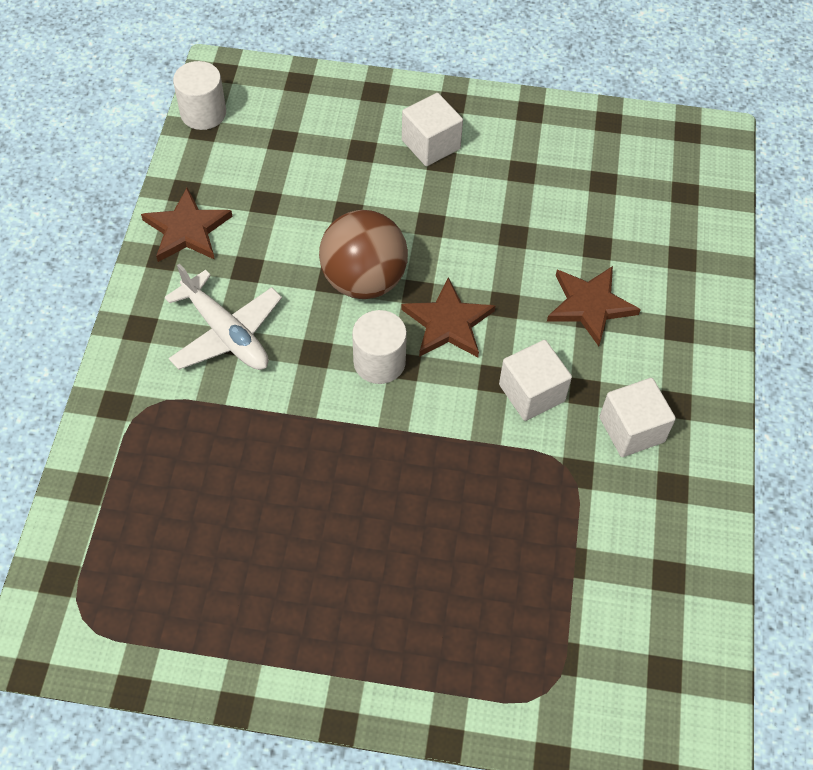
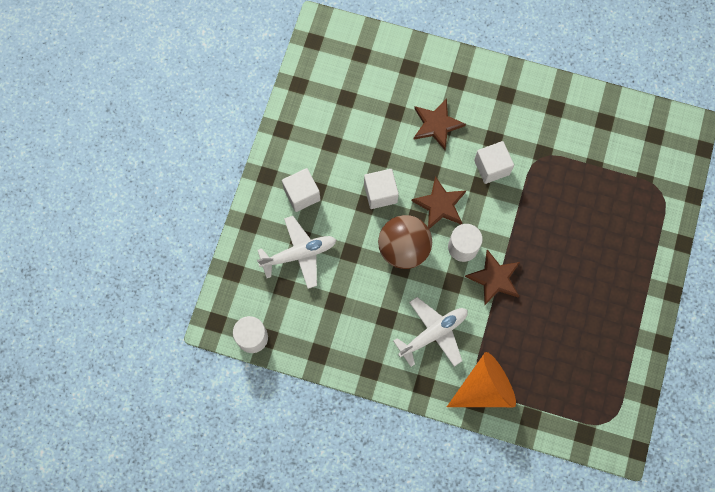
camera: 80 degrees left, 15 degrees up
brown star [141,188,233,262] -> brown star moved to [465,249,520,305]
white cube [599,378,676,457] -> white cube moved to [364,169,399,209]
none -> white plane [257,216,336,289]
none -> orange cone [447,352,516,407]

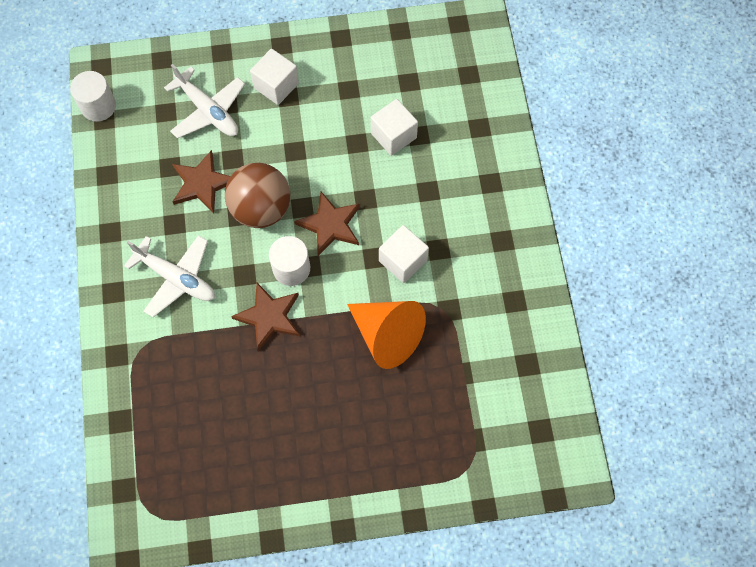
camera: 65 degrees right, 5 degrees down
white cube [364,169,399,209] -> white cube moved to [371,99,418,156]
brown star [413,98,466,150] -> brown star moved to [172,150,231,213]
orange cone [447,352,516,407] -> orange cone moved to [347,301,426,369]

